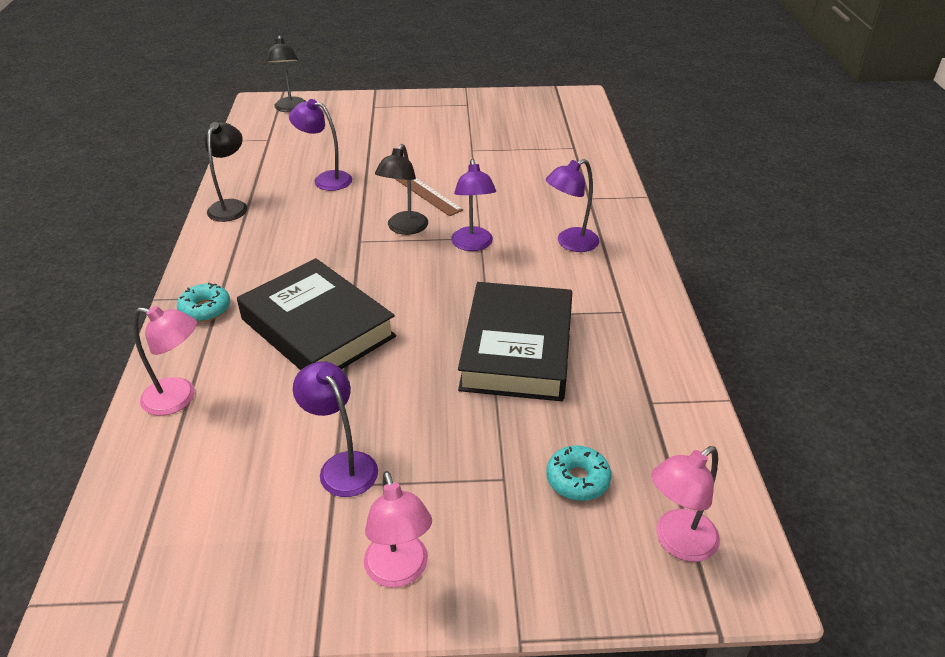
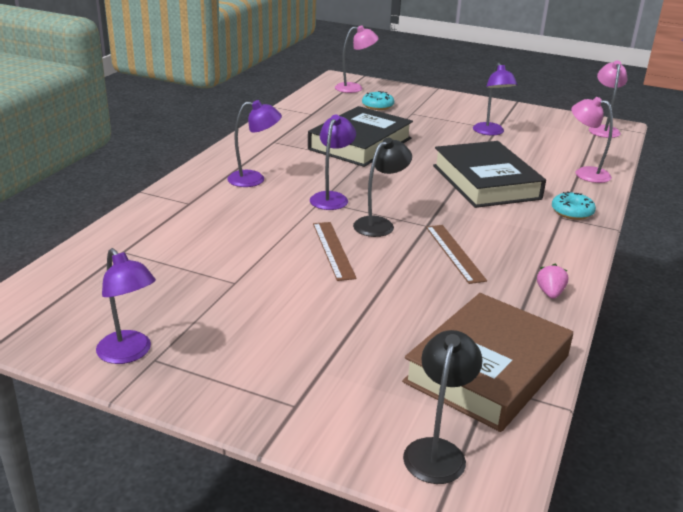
camera: 155 degrees left, 10 degrees down
black lamp [205,122,247,222] -> pink strawberry [537,264,568,299]
purple lamp [289,99,352,191] -> purple lamp moved to [96,248,156,364]
pink lamp [364,471,432,588] -> pink lamp moved to [589,60,627,138]
none -> brown book [402,293,573,432]
none -> brown ruler [426,225,487,284]

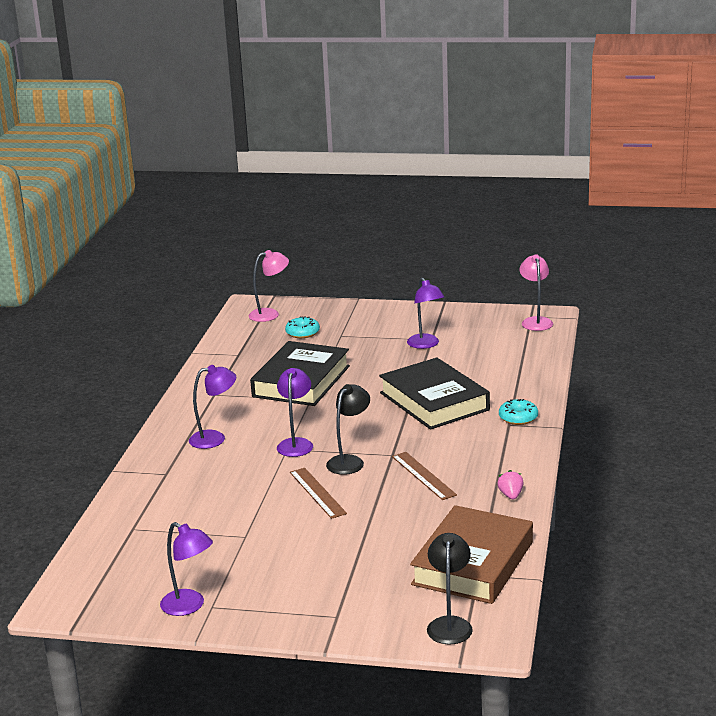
camera: 10 degrees left, 5 degrees down
pink lamp [571,97,613,183] -> none

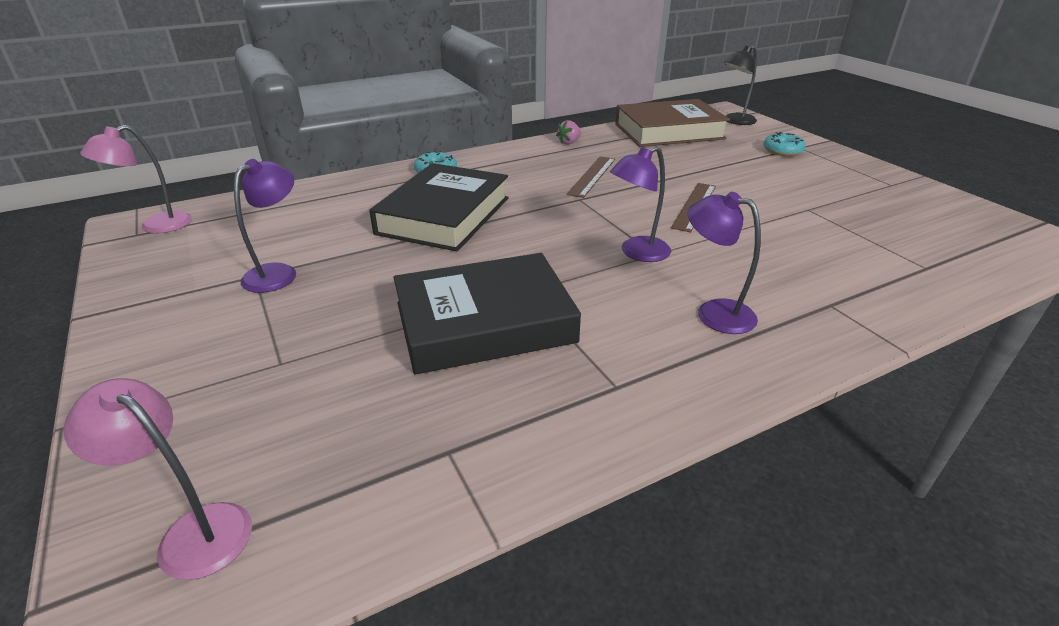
camera: 130 degrees left, 10 degrees up
purple lamp [160,522,213,616] -> none
turquoise donut [285,316,320,338] -> turquoise donut moved to [764,132,806,156]
black lamp [326,384,370,475] -> none

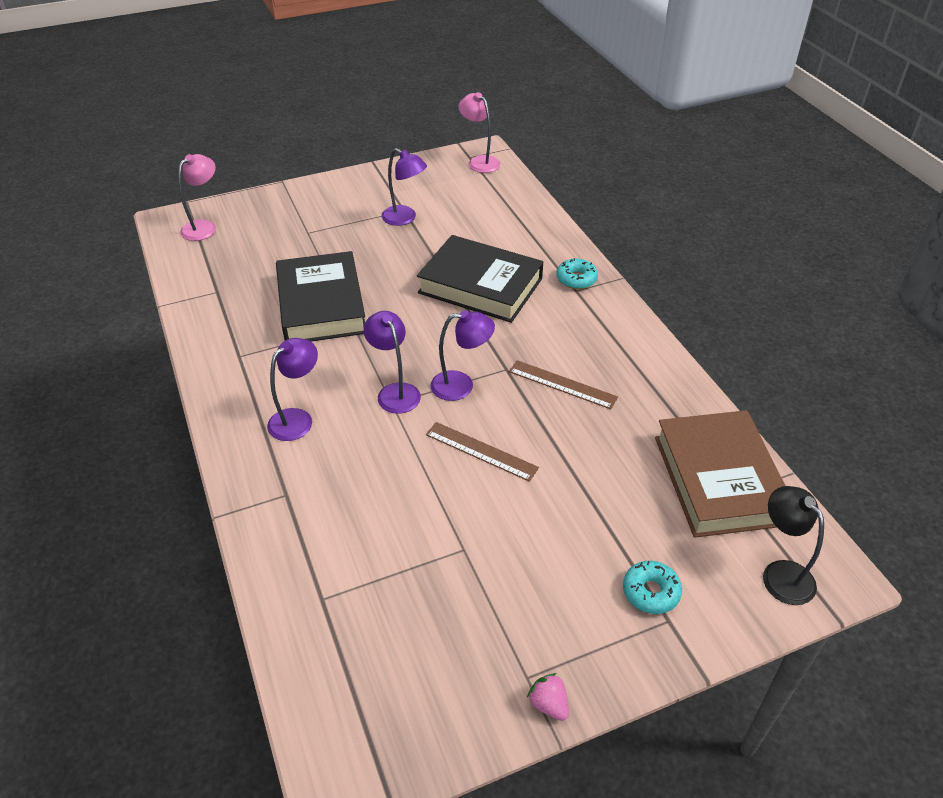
camera: 95 degrees right, 10 degrees up
pink strawberry [556,120,581,144] -> pink strawberry moved to [527,673,569,721]
none -> purple lamp [430,310,495,401]

